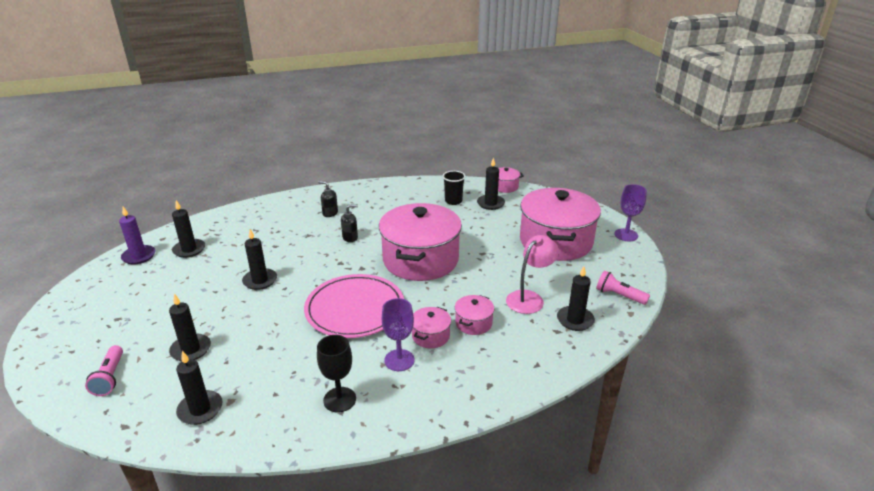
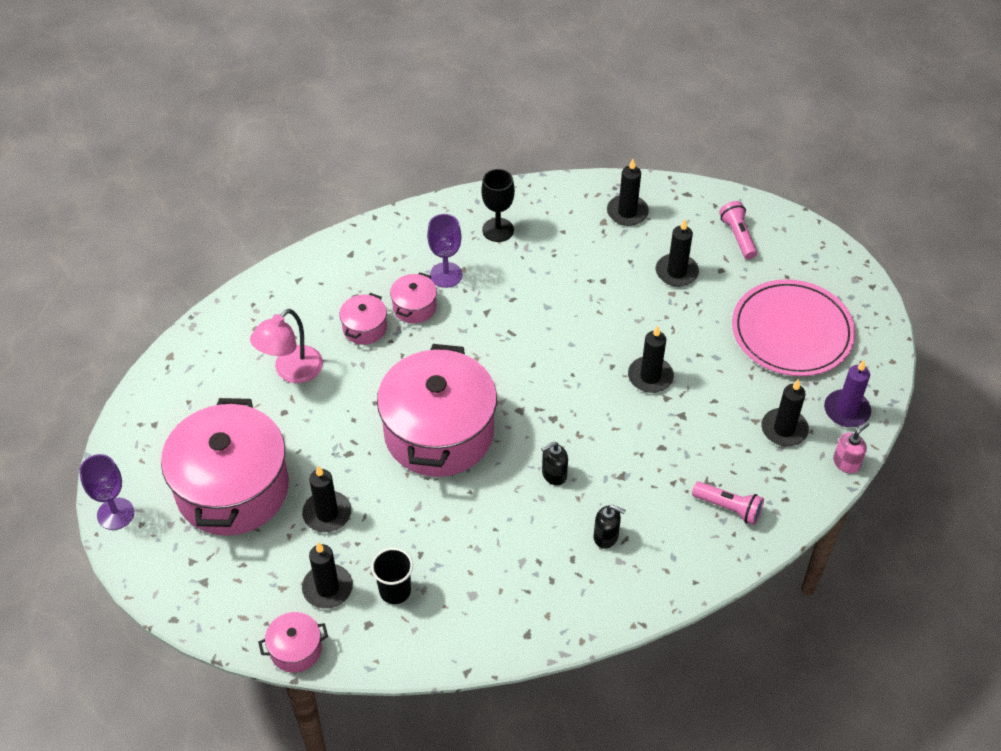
camera: 175 degrees right, 20 degrees up
pink plate [304,274,404,338] -> pink plate moved to [732,279,856,376]
black candle [557,266,595,331] -> black candle moved to [302,466,351,532]
pink flashlight [596,271,650,305] -> pink flashlight moved to [692,481,764,525]
none -> pink soap dispenser [833,422,869,474]

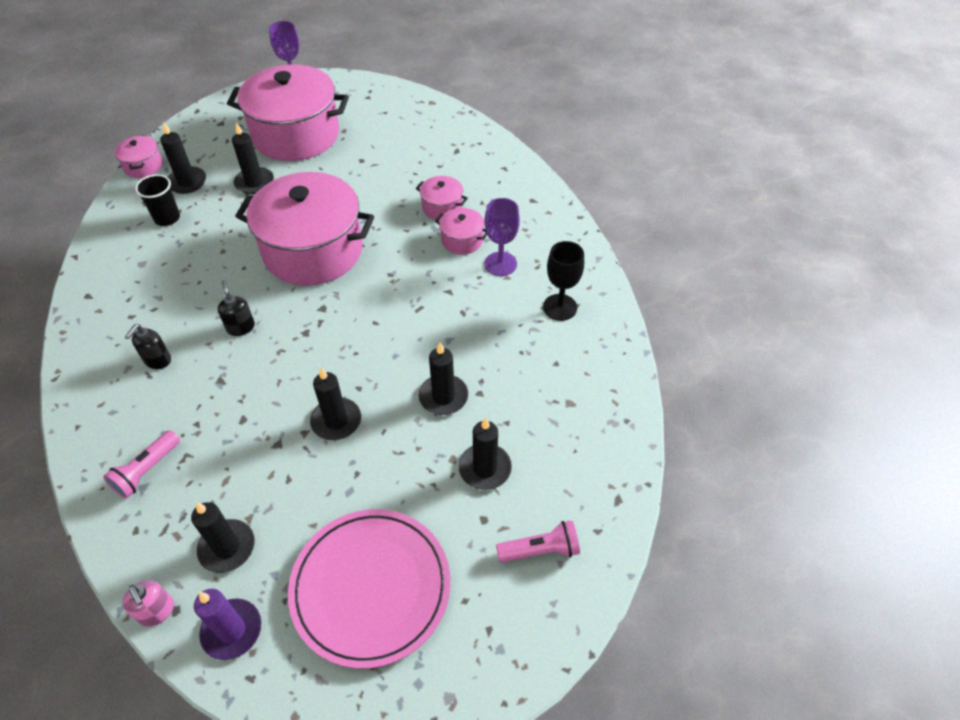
camera: 95 degrees right, 0 degrees up
pink lamp [250,309,323,383] -> none
black candle [607,159,649,226] -> black candle moved to [419,342,468,415]

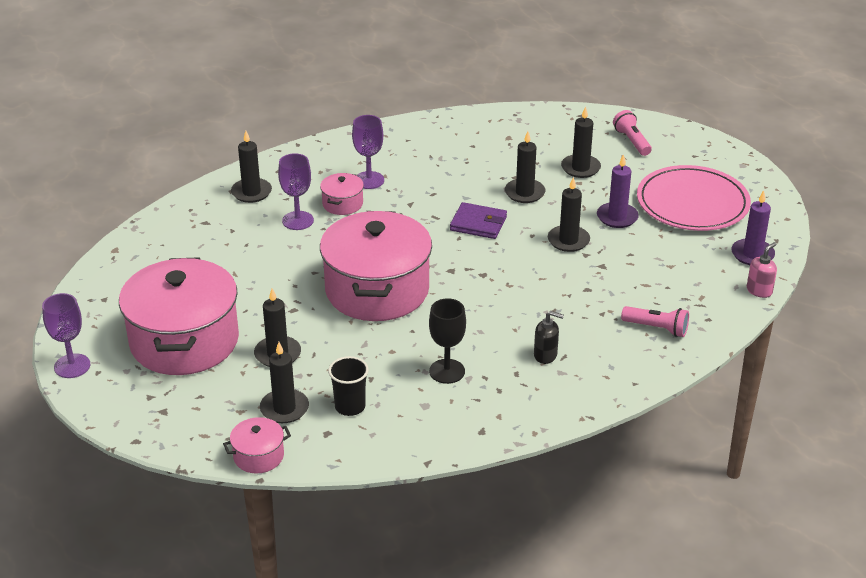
camera: 100 degrees left, 15 degrees down
black candle [191,502,255,573] -> black candle moved to [231,131,272,203]
black soap dispenser [218,280,255,336] -> none
pink pot [416,176,468,221] -> purple goblet [278,153,314,230]
black goblet [543,241,584,321] -> black goblet moved to [429,298,466,384]
none -> purple wallet [450,202,507,239]
none -> purple candle [597,154,639,228]

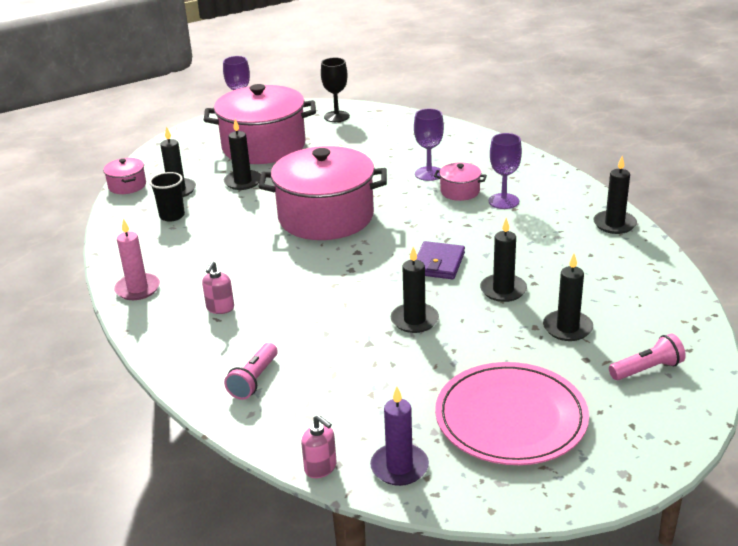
camera: 90 degrees right, 5 degrees down
black candle [231,131,272,203] -> black candle moved to [593,156,637,234]
black goblet [429,298,466,384] -> black goblet moved to [321,58,350,122]
black soap dispenser [534,311,564,364] -> pink soap dispenser [202,261,234,314]
purple candle [597,154,639,228] -> none
none -> pink candle [114,219,160,300]

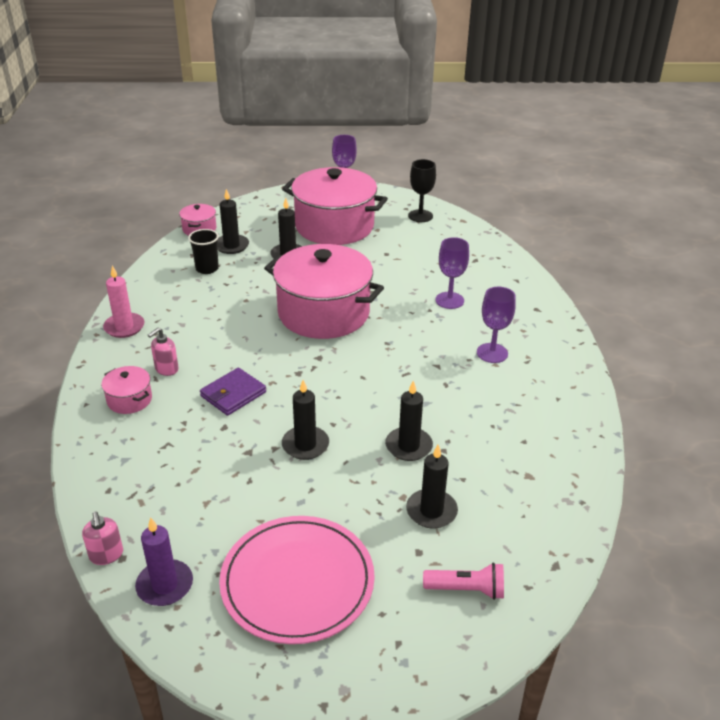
camera: 25 degrees right, 5 degrees up
pink flashlight [224,343,278,400] -> none
purple wallet [416,241,465,279] -> purple wallet moved to [200,368,266,416]
pink pot [434,162,487,201] -> pink pot moved to [101,366,152,414]
black candle [593,156,637,234] -> none

